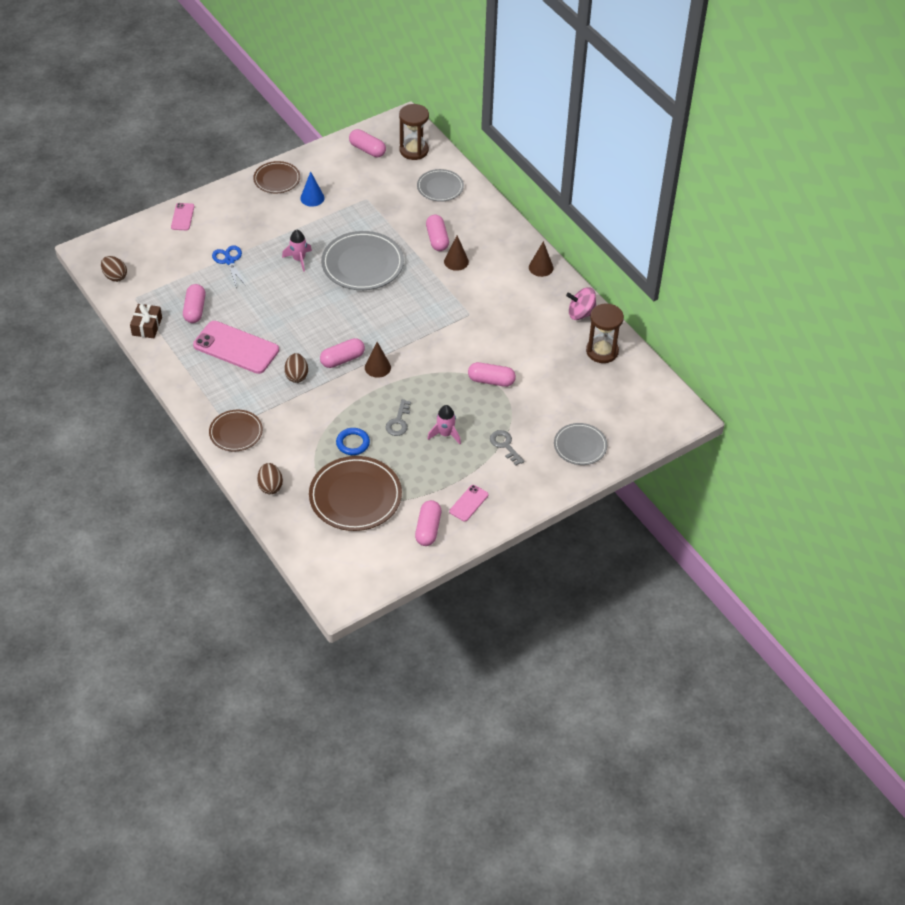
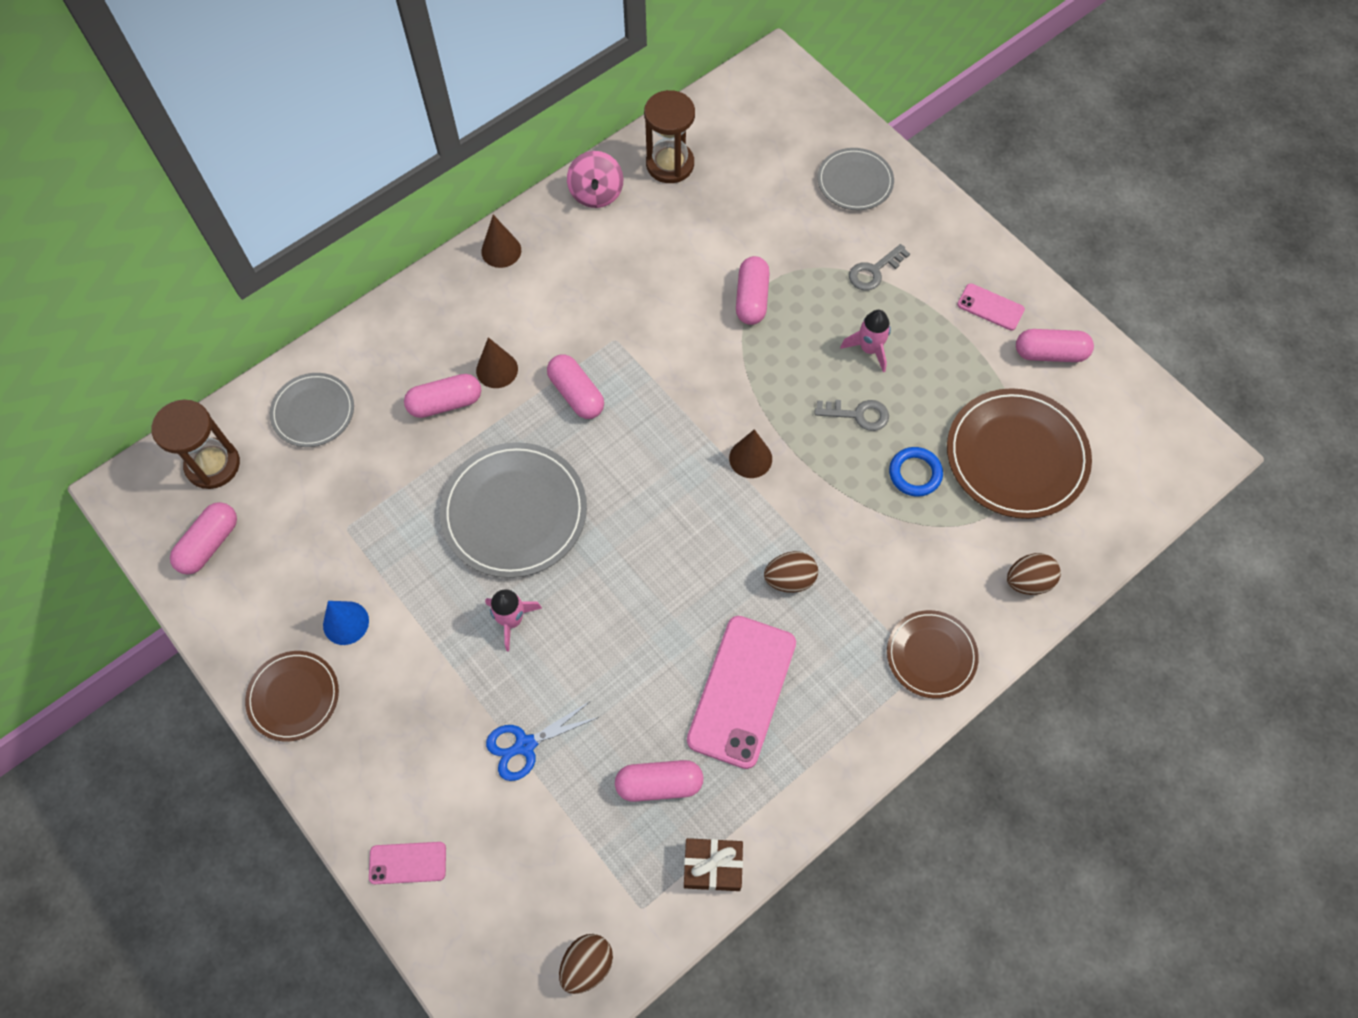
camera: 95 degrees left, 15 degrees up
pink capsule [320,338,365,368] -> pink capsule moved to [547,355,604,419]

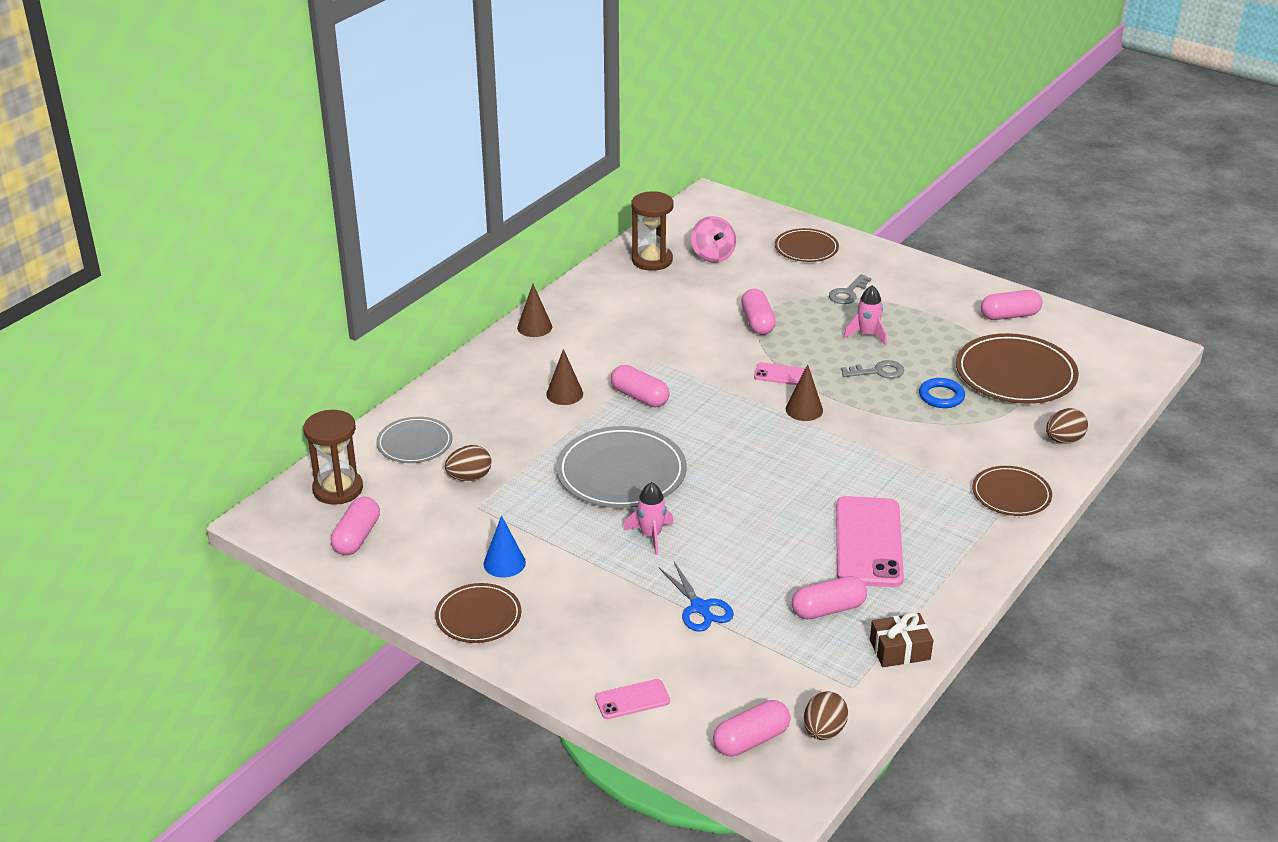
camera: 15 degrees left, 30 degrees down
pink capsule [404,374,481,418] -> pink capsule moved to [713,700,791,756]
blue scissors [486,701,599,781] -> blue scissors turned 75 degrees counterclockwise [659,562,734,632]
pink spinning top [567,151,623,208] -> pink spinning top moved to [691,216,736,263]
brown egg [764,551,818,593] -> brown egg moved to [445,445,491,481]
grey plate [817,148,894,210] -> brown plate [775,228,839,262]
pink phone [957,283,1025,330] -> pink phone moved to [754,362,812,385]

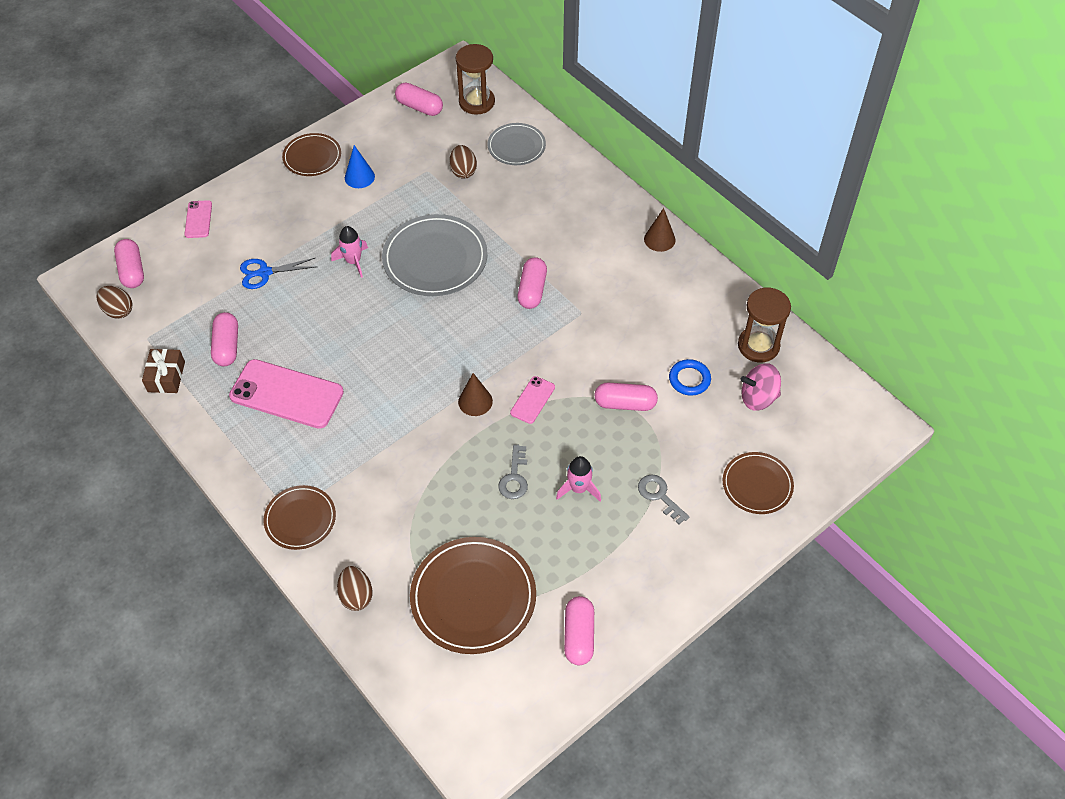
camera: 105 degrees right, 20 degrees up
brown cone [546,349,583,405] -> none
pink capsule [611,365,670,407] -> pink capsule turned 45 degrees counterclockwise [517,257,547,309]
blue ring [919,378,965,408] -> blue ring moved to [669,359,711,396]

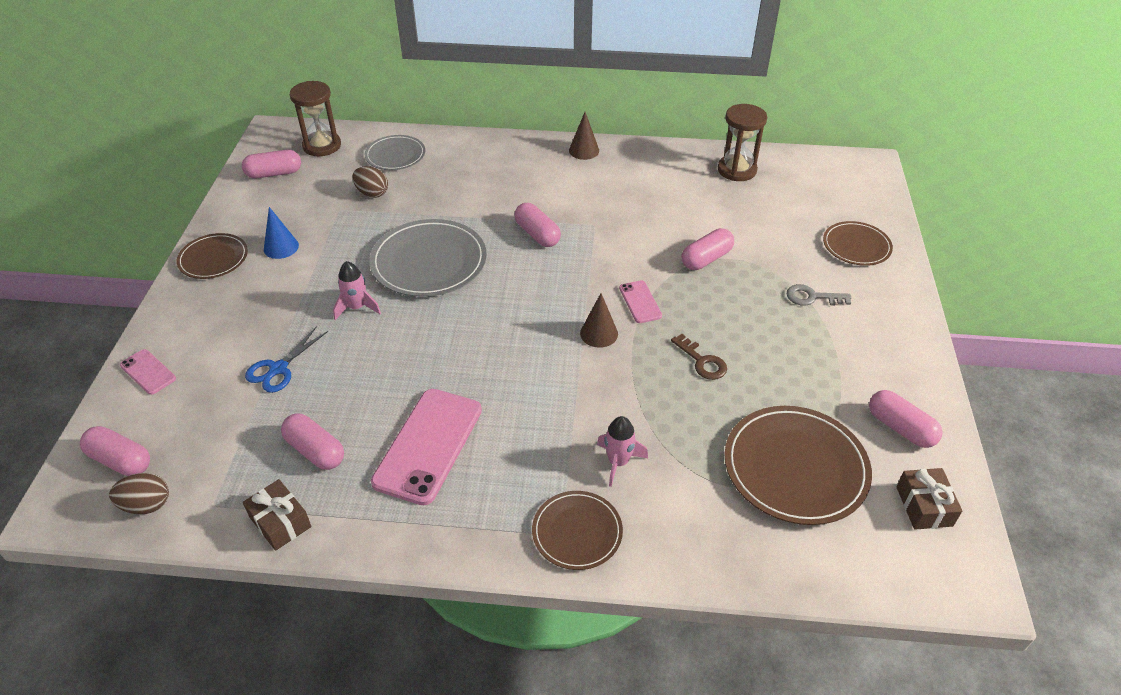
camera: 45 degrees left, 10 degrees down
pink phone [229,359,344,429] -> pink phone turned 45 degrees counterclockwise [371,389,482,505]
brown egg [337,566,373,611] -> none
grey key [498,444,528,499] -> brown key [671,334,727,380]
pink rocket [556,456,601,501] -> pink rocket moved to [597,416,648,487]
blue ring [669,359,711,396] -> none
pink spinning top [741,363,781,411] -> none
none -> brown gift [896,468,962,530]

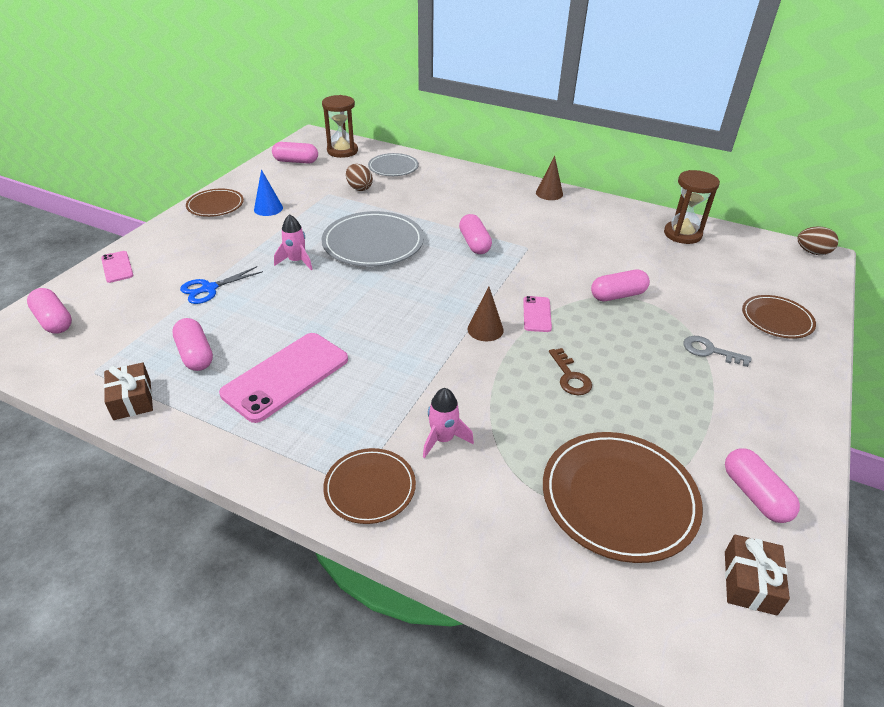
camera: 20 degrees right, 5 degrees down
brown egg [109,473,169,514] -> brown egg moved to [797,226,838,255]

